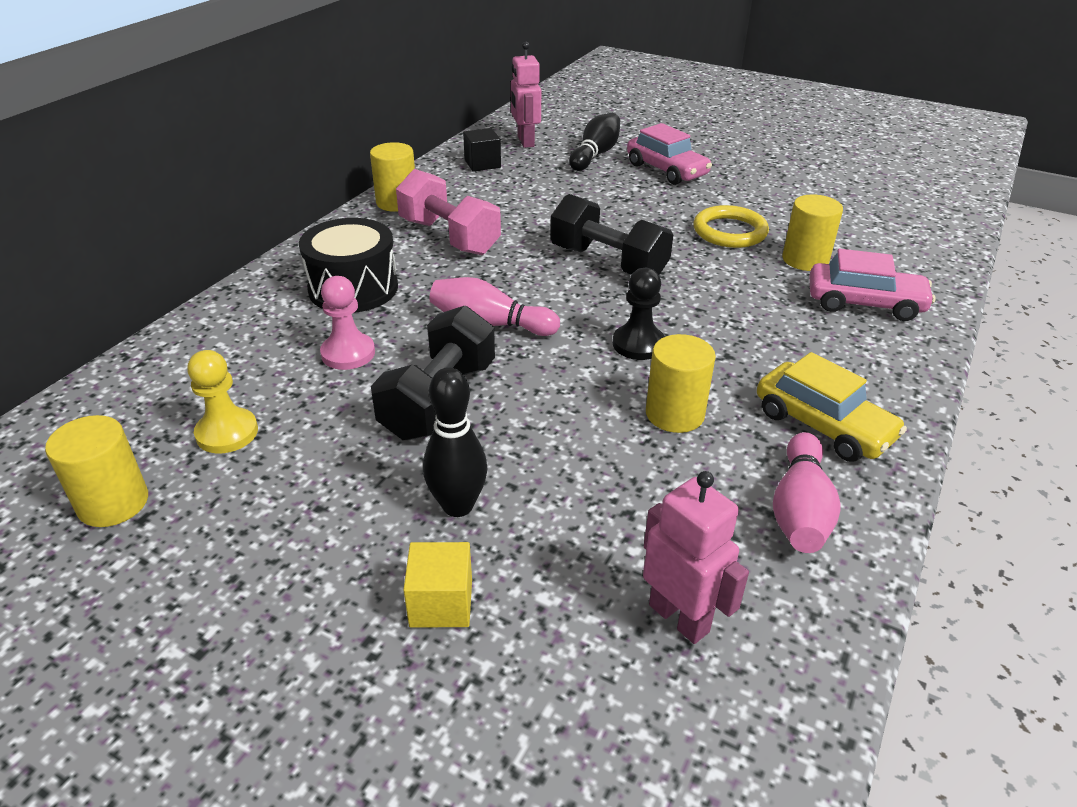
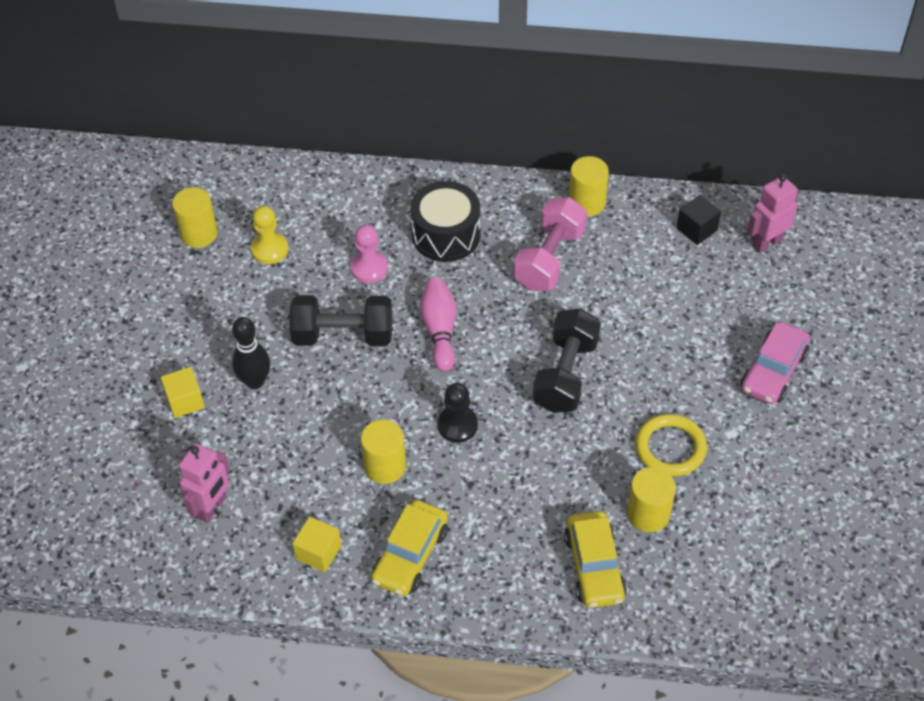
camera: 70 degrees right, 15 degrees up
black bowling pin [569,113,620,171] -> none
pink bowling pin [773,432,841,553] -> yellow cube [292,517,342,572]
pink car [809,249,935,321] -> yellow car [564,511,627,608]

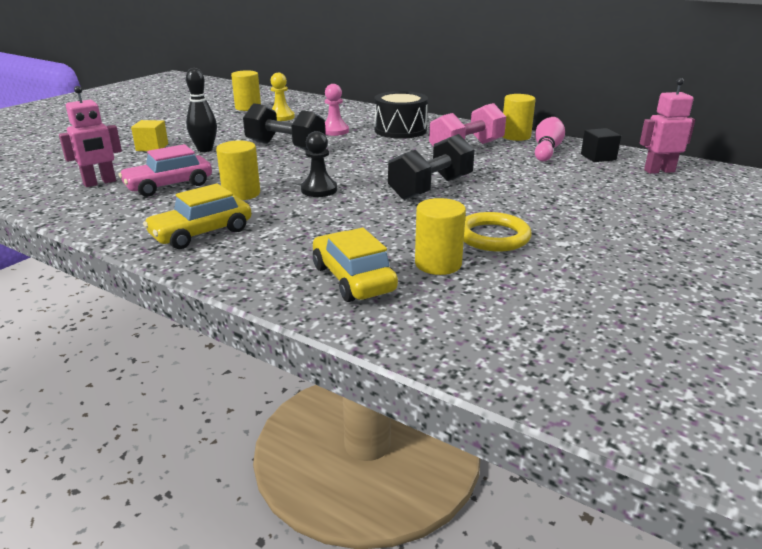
camera: 25 degrees right, 25 degrees down
yellow cube [292,517,342,572] -> none
pink bowling pin [420,278,456,371] -> pink bowling pin moved to [535,117,565,161]
yellow car [564,511,627,608] -> yellow car turned 135 degrees clockwise [313,228,398,302]
pink car [741,322,810,404] -> pink car moved to [119,144,212,197]

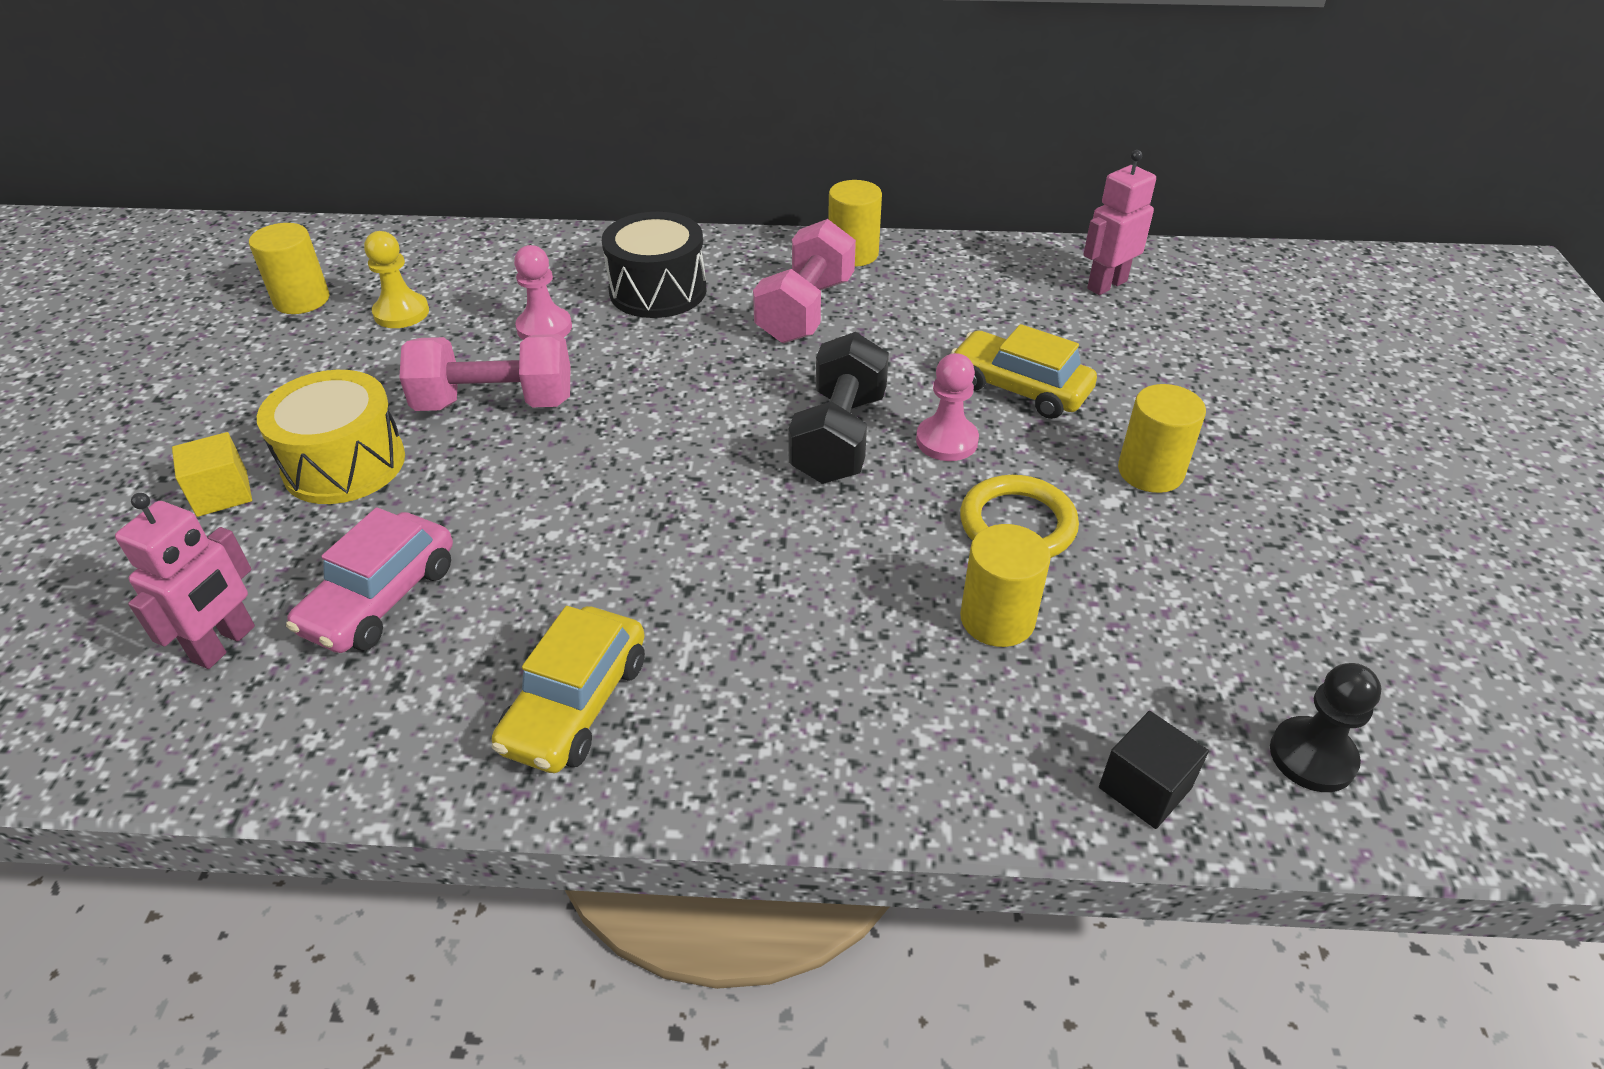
camera: 30 degrees left, 15 degrees up
black bowling pin [186,68,217,152] -> yellow drum [257,370,405,504]
yellow cylinder [216,140,260,200] -> yellow cylinder moved to [1118,384,1206,493]
black dumbbell [243,103,325,150] -> pink dumbbell [399,334,571,411]
black pawn [301,131,337,197] -> black pawn moved to [1270,663,1382,792]
yellow car [313,228,398,302] -> yellow car moved to [950,324,1097,419]
pink bowling pin [535,117,565,161] -> none
black cube [581,128,621,162] -> black cube moved to [1099,711,1209,829]
none -> pink pawn [916,353,979,461]

